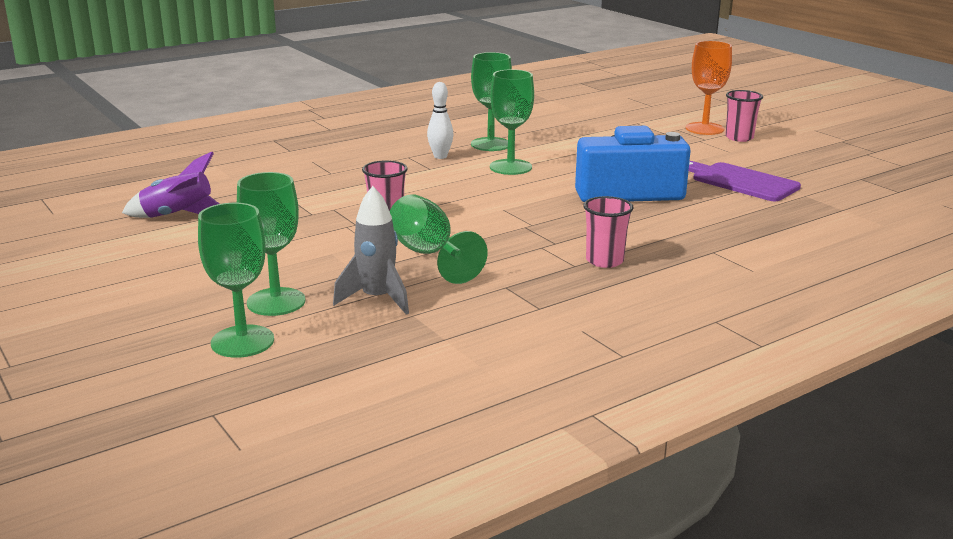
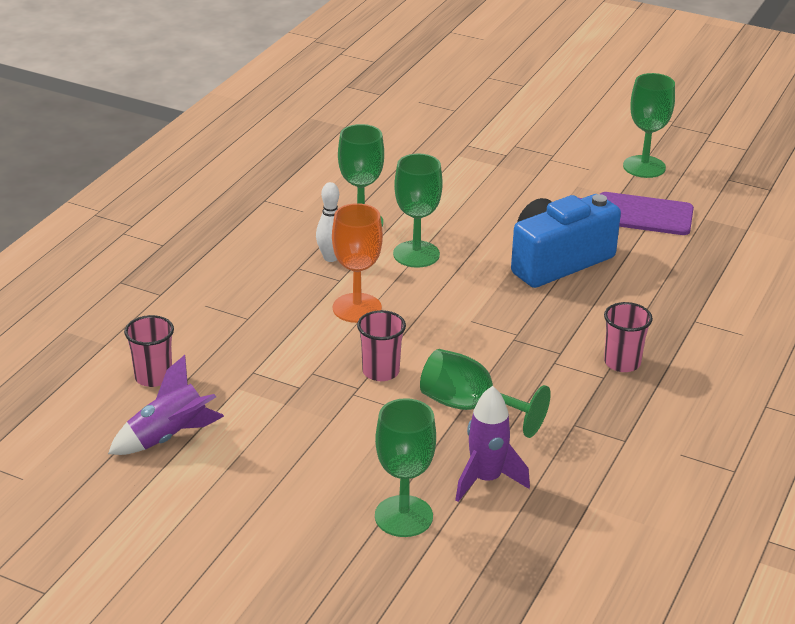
camera: 30 degrees left, 10 degrees up
green goblet [198,203,274,358] -> green goblet moved to [623,73,675,178]
grey rocket [333,186,409,315] -> purple rocket [455,386,530,502]
orange goblet [686,41,732,135] -> orange goblet moved to [332,203,383,323]
pink cup [725,90,763,142] -> pink cup moved to [124,315,174,387]

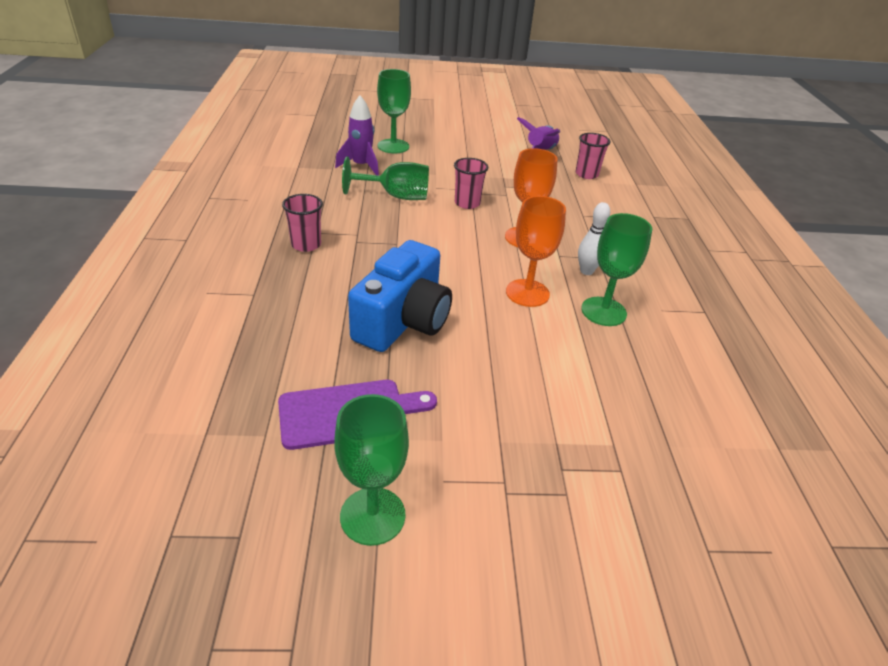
camera: 150 degrees right, 5 degrees up
green goblet [393,154,443,268] -> orange goblet [506,196,566,307]

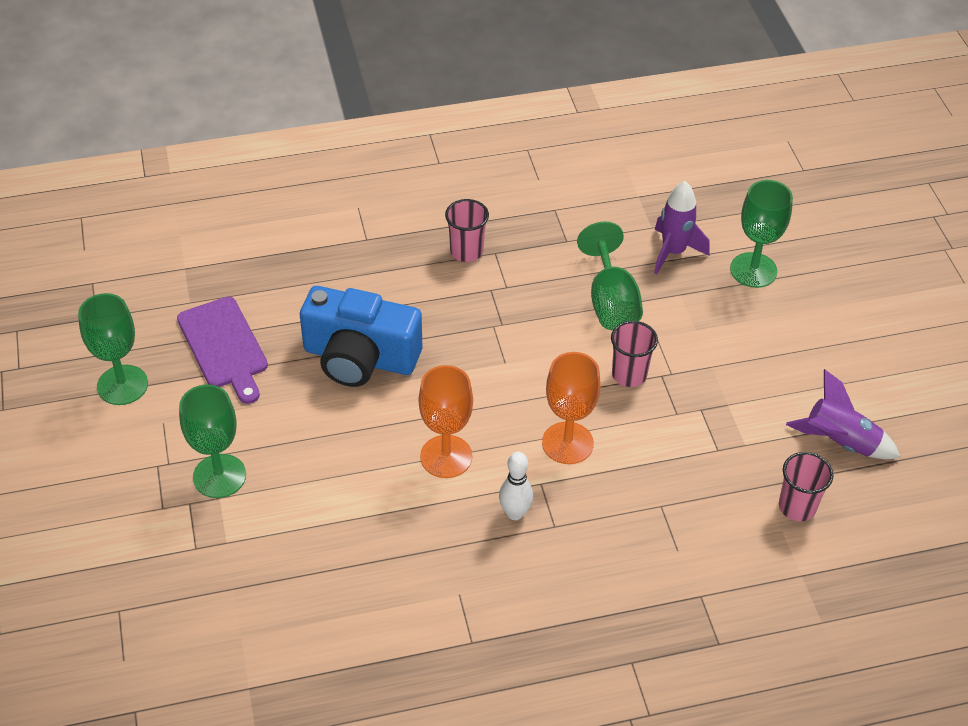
camera: 80 degrees right, 10 degrees up
green goblet [581,213,652,326] -> green goblet moved to [179,384,246,498]

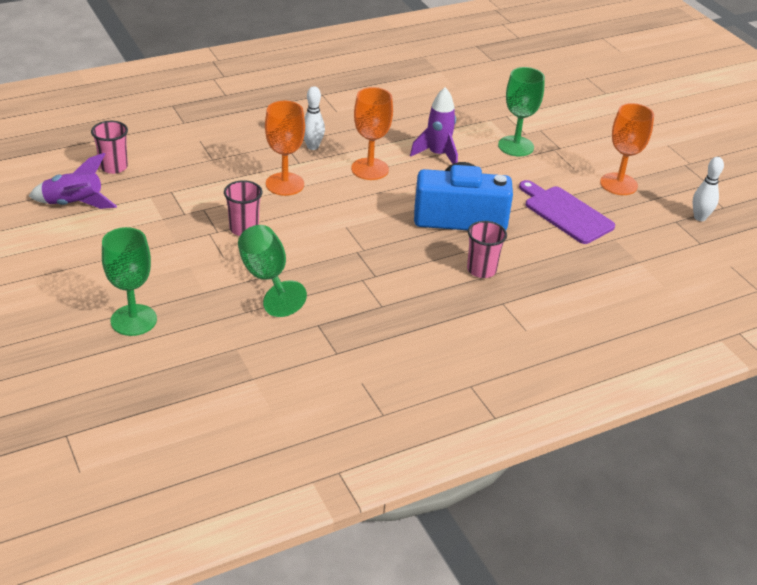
camera: 165 degrees right, 10 degrees down
green goblet [78,293,148,405] -> orange goblet [600,103,654,195]
pink cup [445,199,489,262] -> pink cup moved to [467,221,507,278]
purple rocket [654,181,710,274] -> purple rocket moved to [410,87,458,164]
none -> white bowling pin [693,157,724,221]

